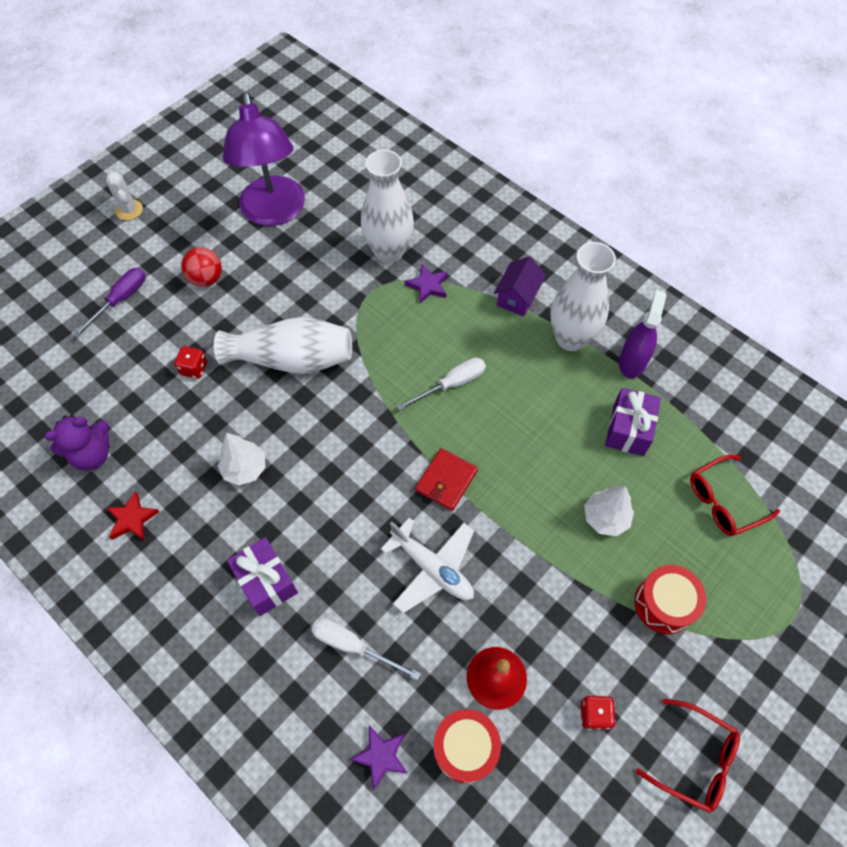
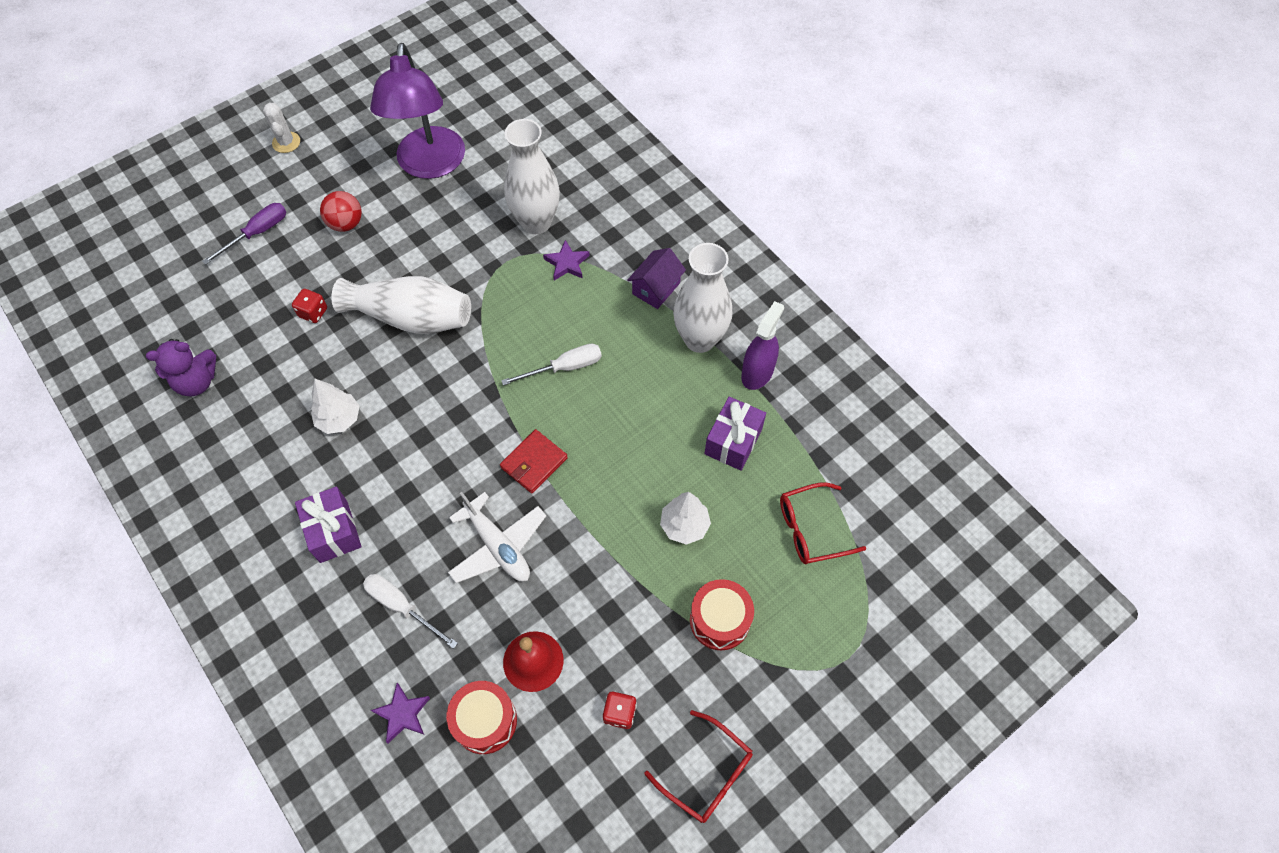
camera: 10 degrees right, 0 degrees up
red star [107,491,159,540] -> none

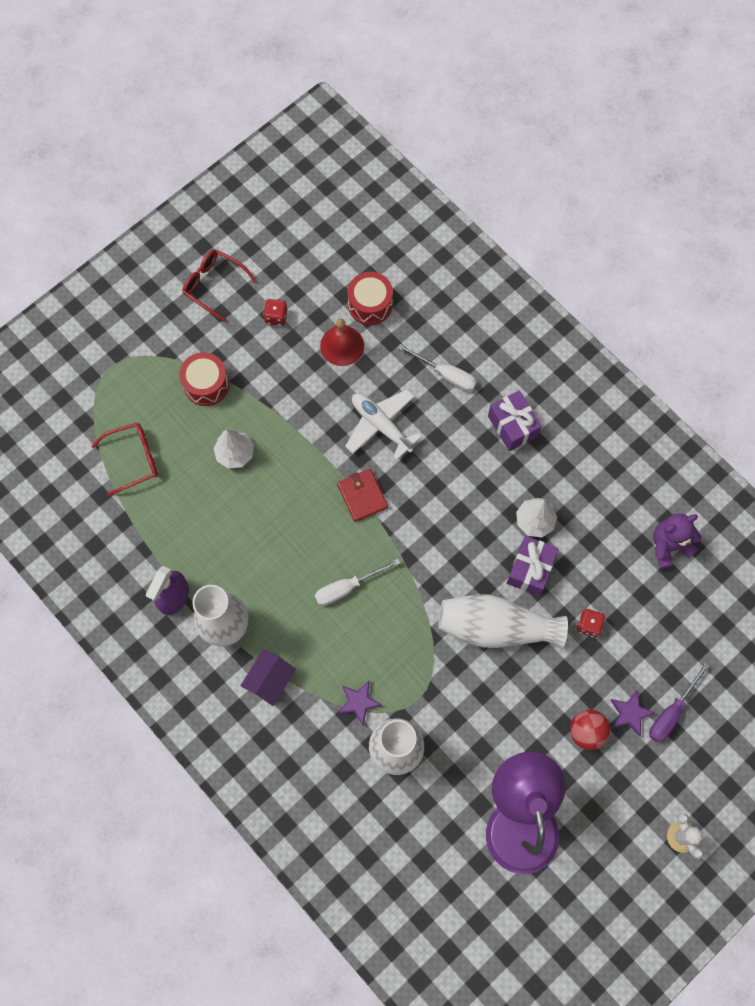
camera: 175 degrees right, 10 degrees up
purple star [371,683,430,743] -> purple star moved to [610,690,656,737]
red wallet [500,429,568,493] -> red wallet turned 60 degrees counterclockwise [337,469,388,522]
purple gift [705,397,766,471] -> purple gift moved to [507,536,558,596]

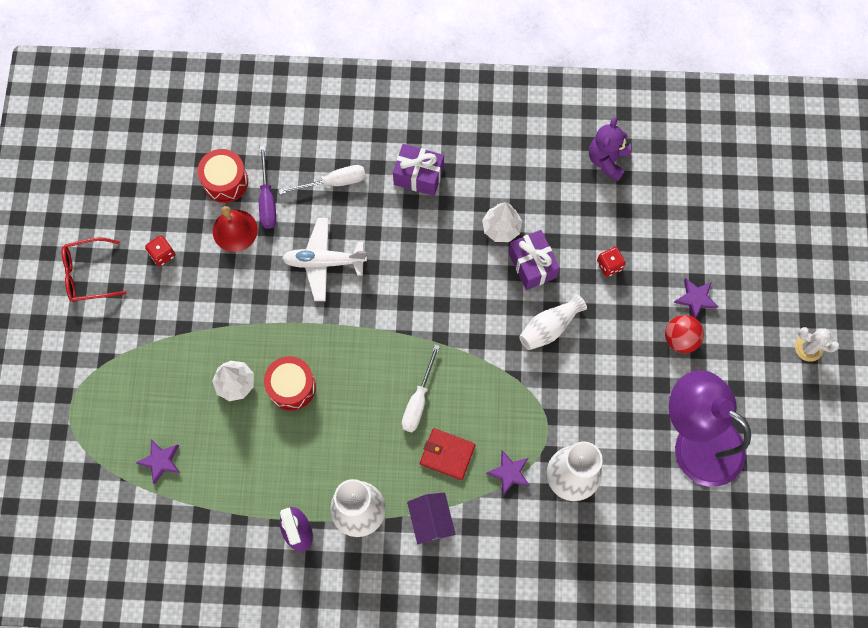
camera: 45 degrees left, 0 degrees up
red glasses [92,422,158,496] -> purple star [136,439,180,484]
red drum [179,352,229,406] -> red drum moved to [264,357,316,411]
red wallet [337,469,388,522] -> red wallet moved to [420,428,476,480]
white vase [438,594,568,648] -> white vase [519,294,587,350], size x0.61
purple screwdriver [649,663,710,742] -> purple screwdriver moved to [259,146,276,229]

